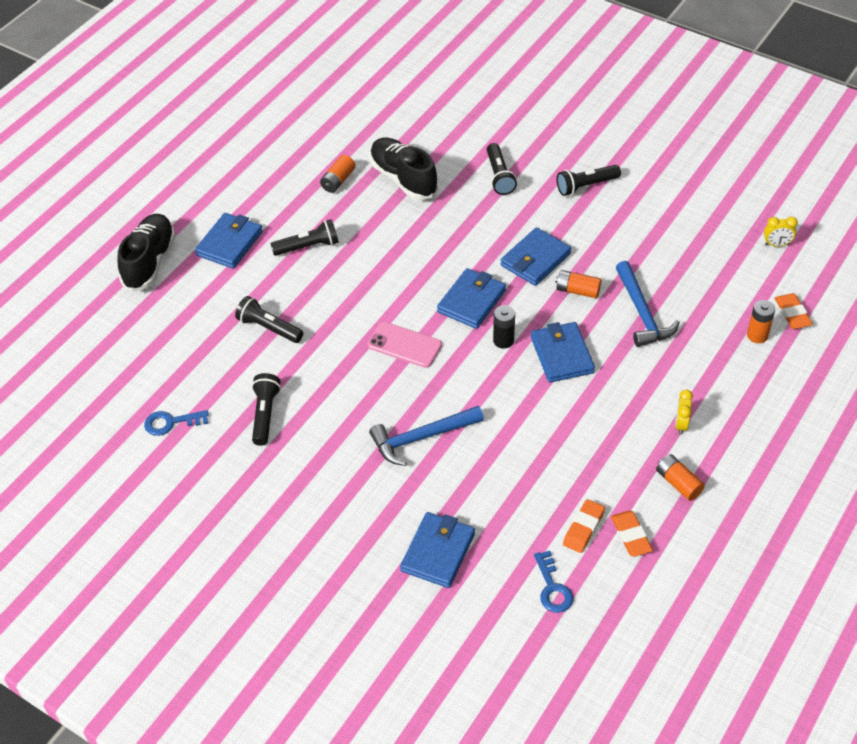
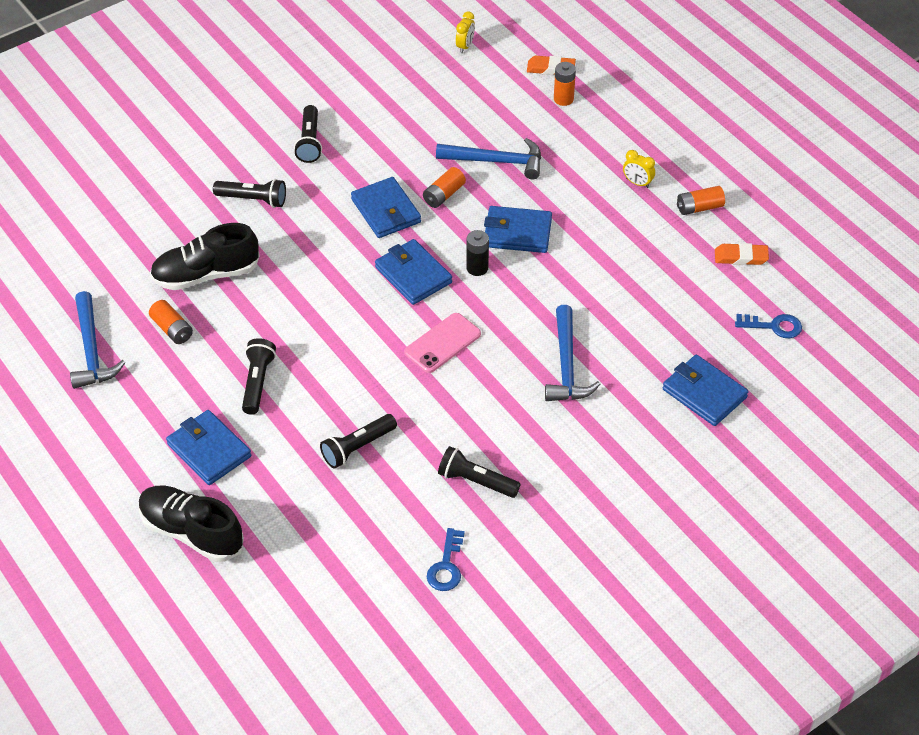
camera: 70 degrees left, 0 degrees up
orange eraser [563,499,605,553] -> none
none -> blue hammer [70,291,126,389]

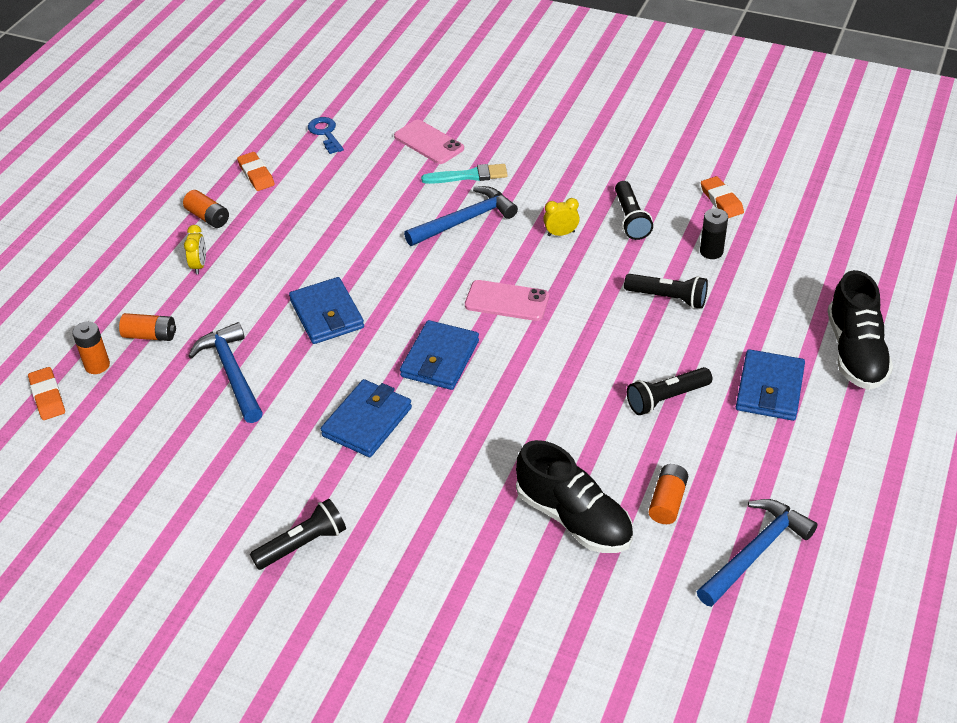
camera: 120 degrees left, 5 degrees down
black flashlight [213,179,286,208] -> none
orange battery [423,167,466,208] -> orange battery moved to [119,313,176,341]
blue key [427,528,465,591] -> orange eraser [701,176,744,218]
yellow clock [456,11,475,53] -> yellow clock moved to [543,198,580,236]
black battery [466,230,489,276] -> black battery moved to [700,208,728,259]
blue wallet [663,355,748,426] -> pink phone [394,120,464,164]
none -> turquoise brush [421,164,508,184]

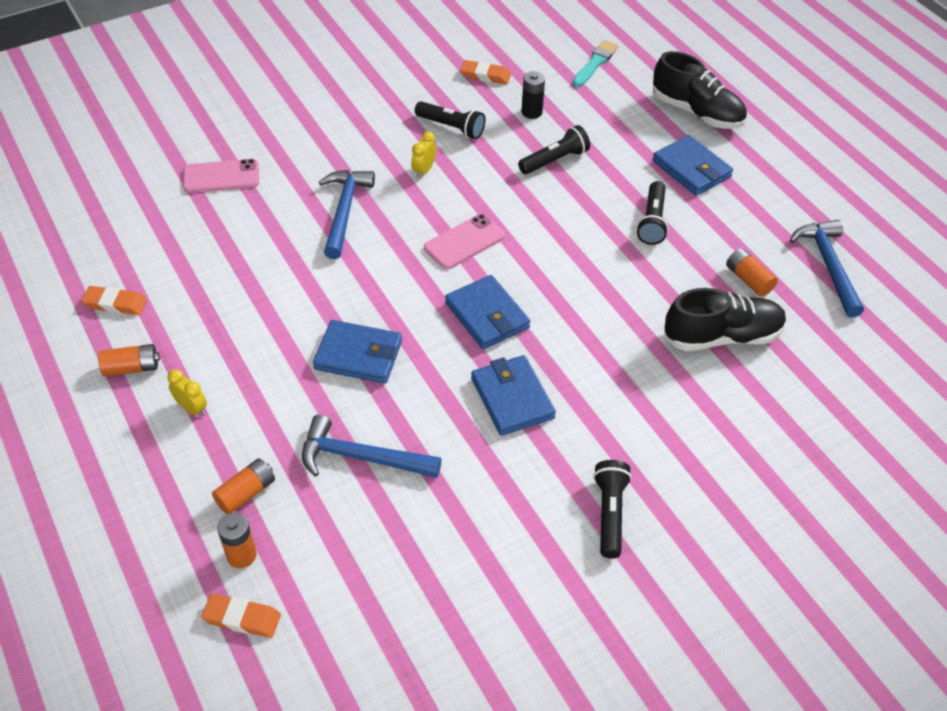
camera: 55 degrees left, 5 degrees up
blue key [308,117,344,154] -> none
turquoise brush [421,164,508,184] -> turquoise brush moved to [572,40,619,87]

